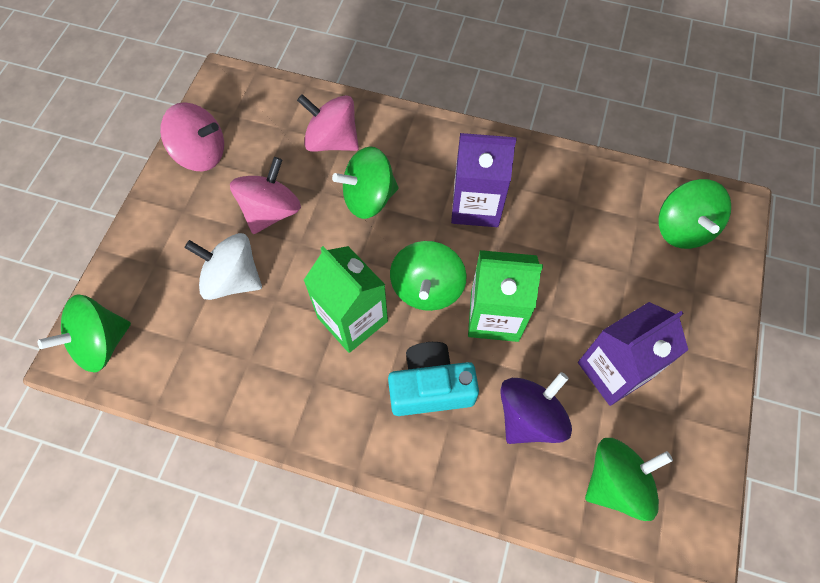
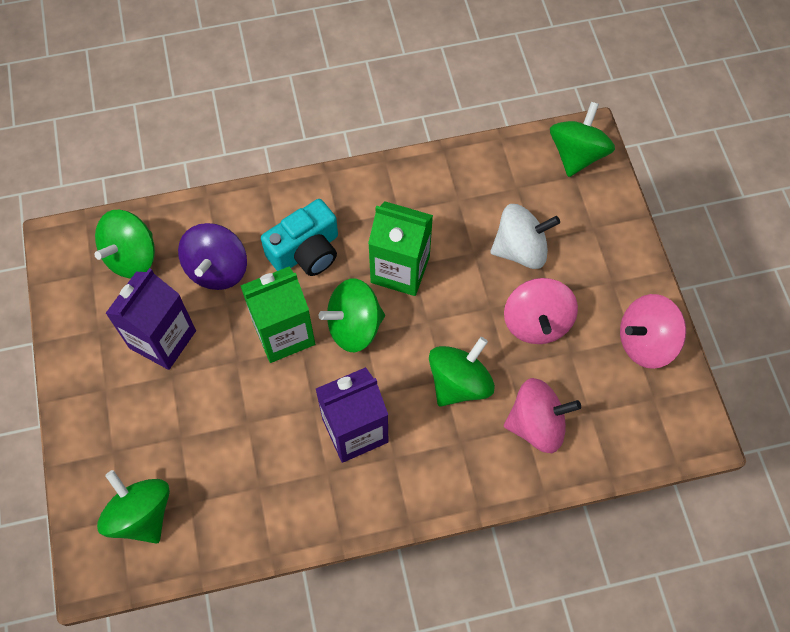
camera: 150 degrees right, 0 degrees up
green spinning top [390,241,466,311] -> green spinning top turned 90 degrees counterclockwise [319,278,385,352]

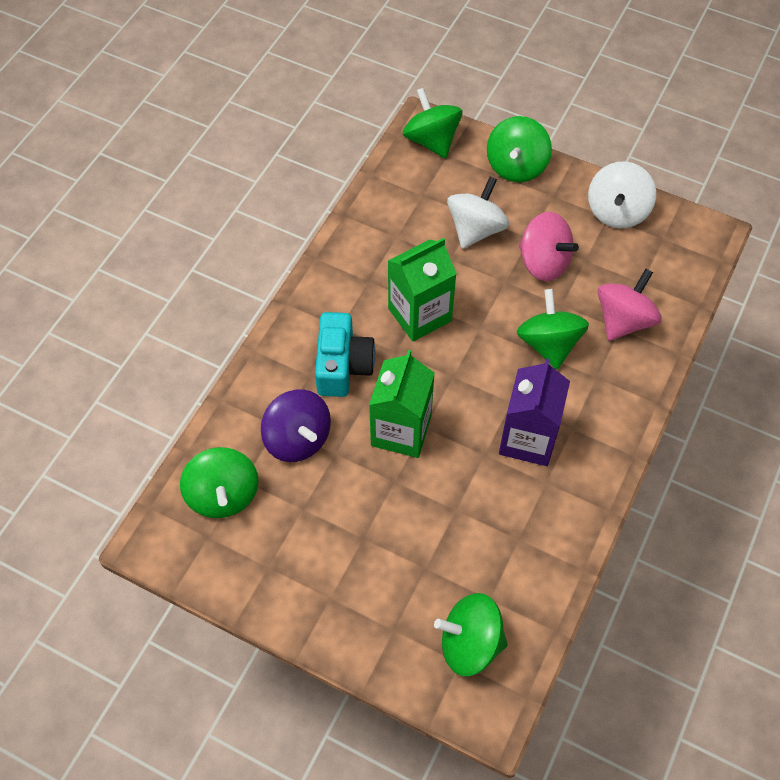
camera: 50 degrees left, 5 degrees down
purple carton [105,268,196,370] -> none
green spinning top [319,278,385,352] -> green spinning top moved to [487,116,552,182]
pink spinning top [620,294,686,369] -> white spinning top [588,161,656,229]

